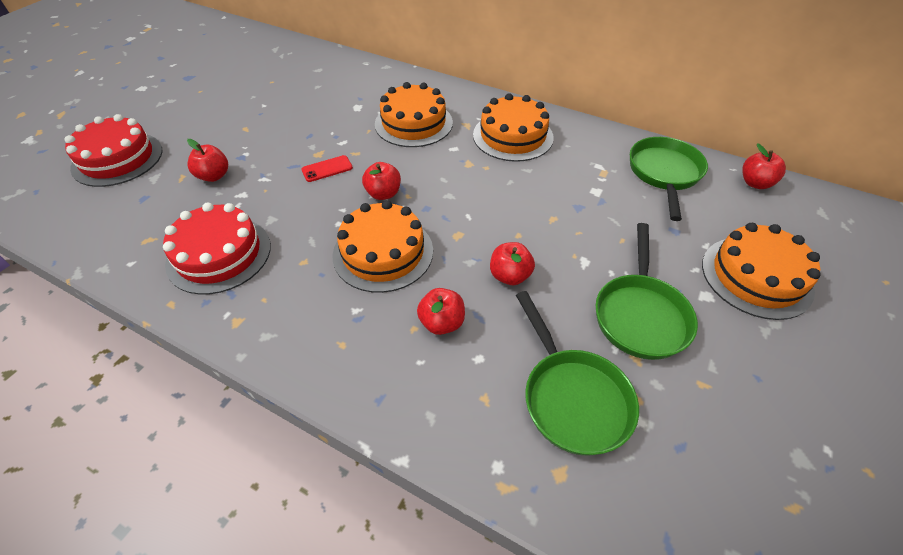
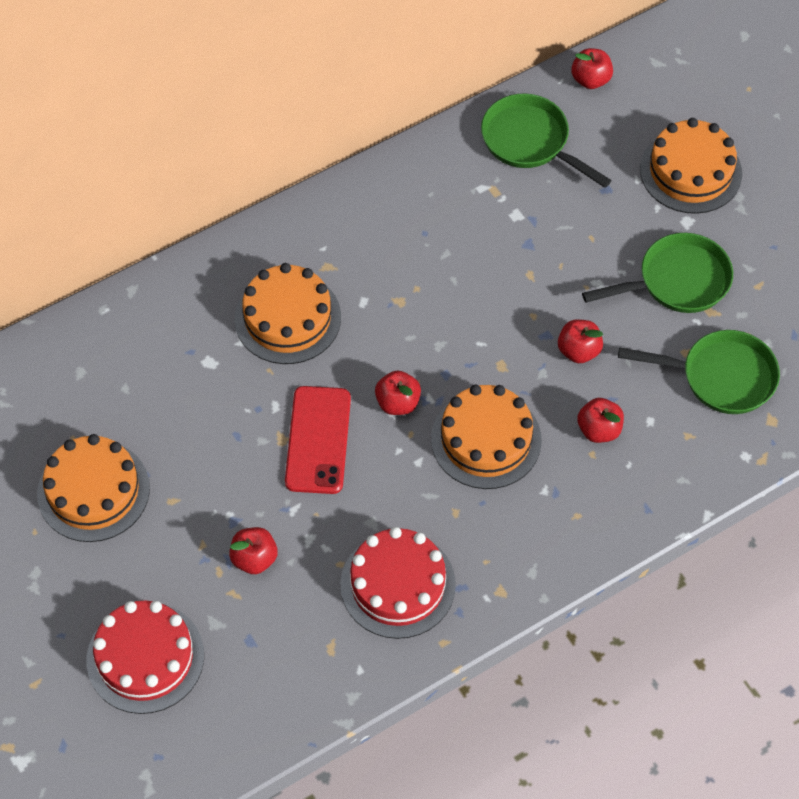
camera: 60 degrees left, 10 degrees up
red phone [301,155,353,182] -> red phone [285,386,351,494], size x1.92
orange cake [473,93,554,162] -> orange cake moved to [37,434,150,542]
green pan [596,223,698,360] -> green pan turned 60 degrees counterclockwise [582,233,733,313]

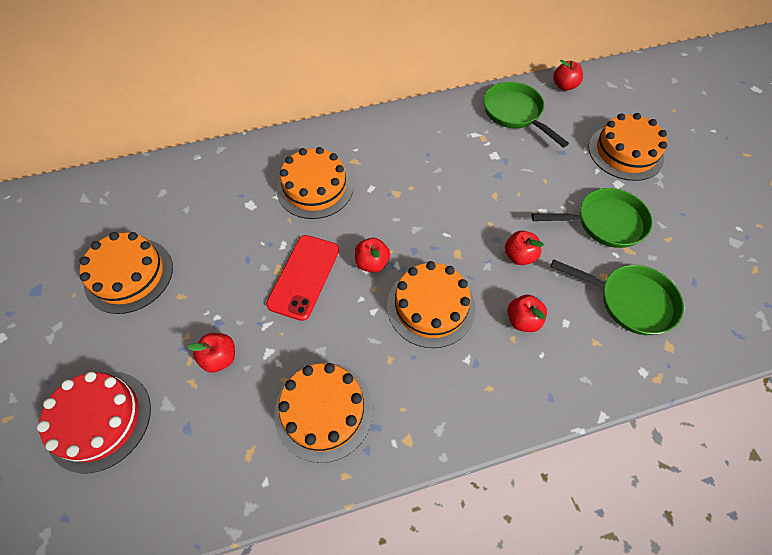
camera: 15 degrees right, 0 degrees up
red cake [340,527,456,639] -> orange cake [274,363,373,463]

